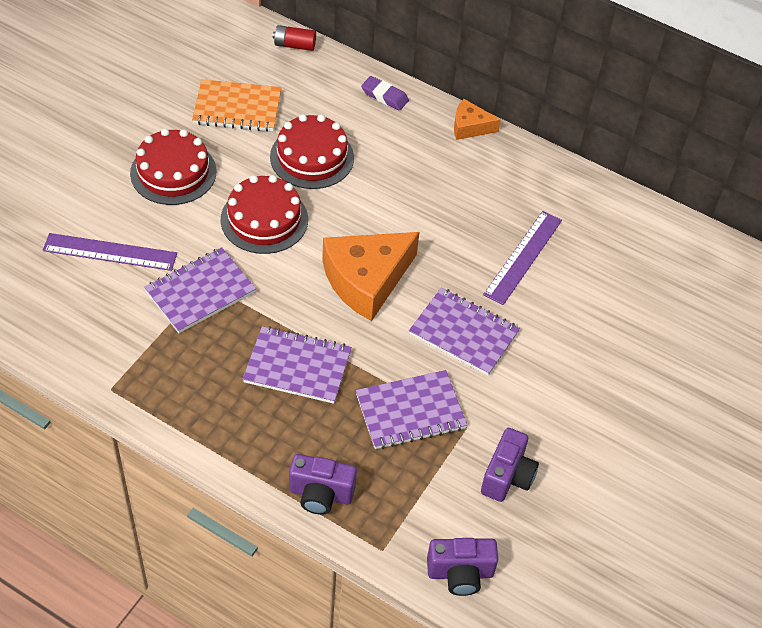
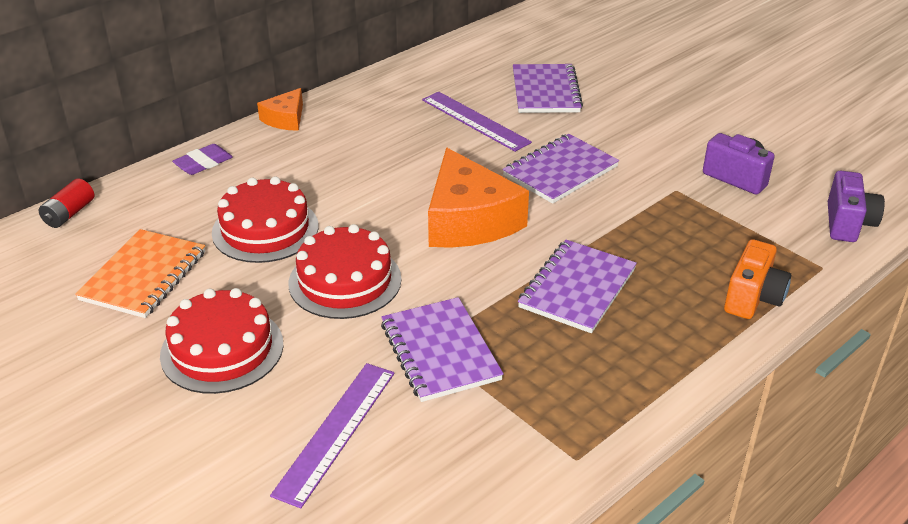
camera: 70 degrees left, 15 degrees down
purple camera [289,454,357,515] -> orange camera [724,239,791,319]
purple notebook [356,370,467,449] -> purple notebook moved to [513,64,583,113]

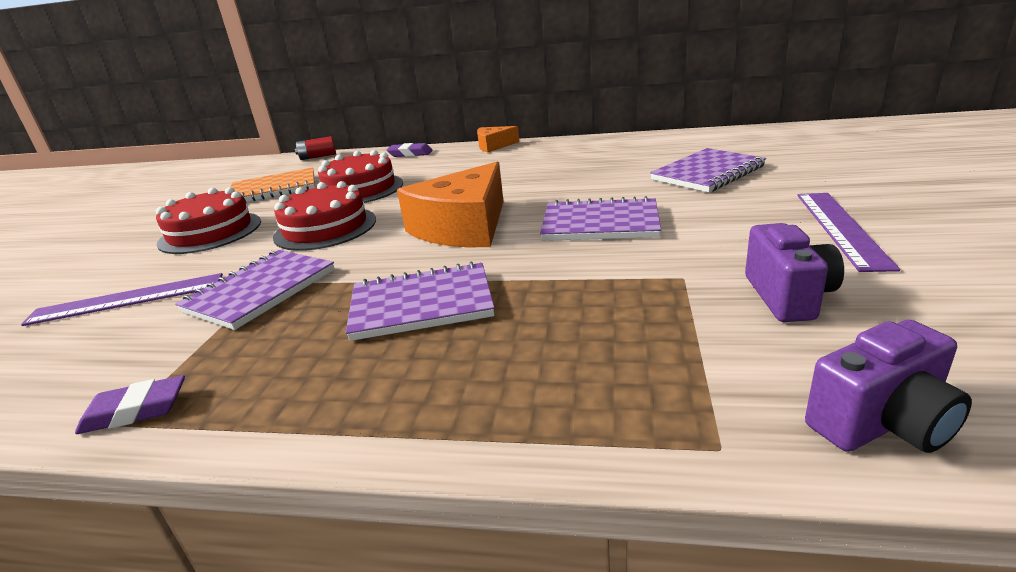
camera: 55 degrees right, 10 degrees down
purple ruler [422,92,532,152] -> purple ruler moved to [797,193,900,272]
orange camera [724,239,791,319] -> none
none -> purple eraser [75,375,185,434]

